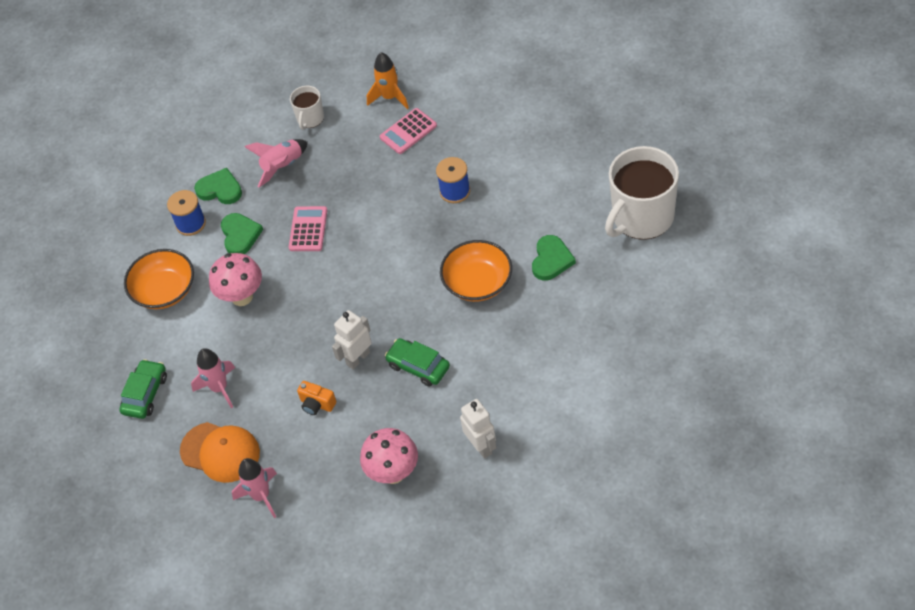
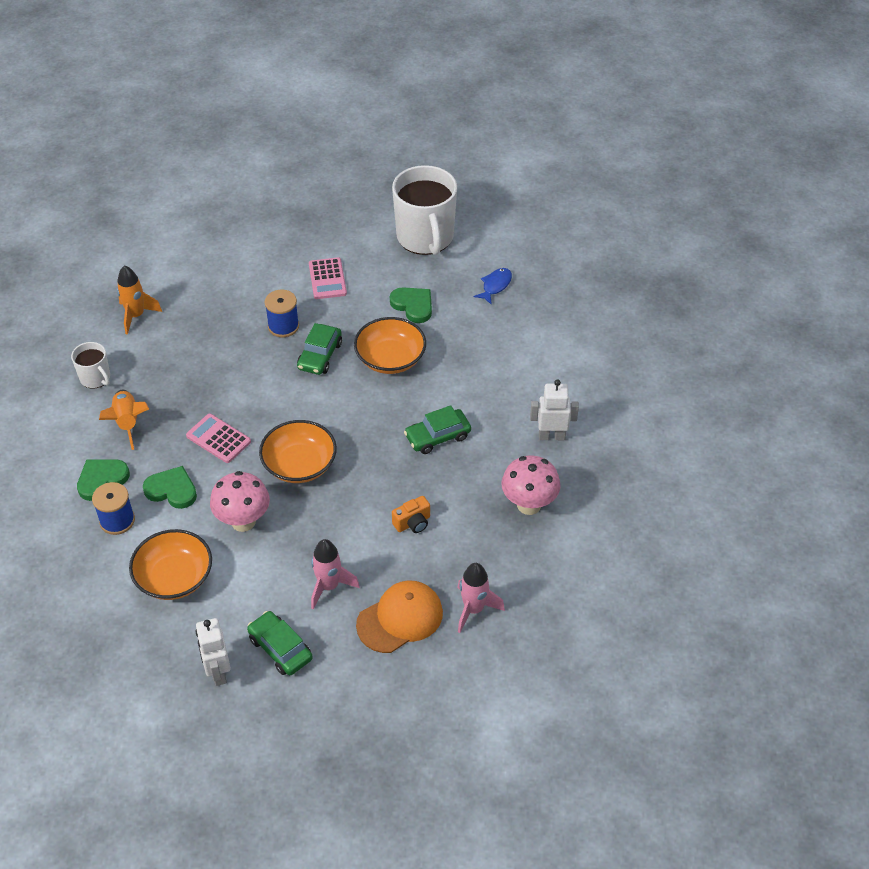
camera: 65 degrees left, 5 degrees down
pink rocket [245,139,308,187] -> orange rocket [99,390,149,450]
white robot [332,310,372,370] -> white robot moved to [196,618,231,686]
pink calculator [380,108,437,154] -> pink calculator moved to [309,257,347,299]
none -> orange bowl [259,420,337,483]
none -> green car [297,323,342,375]
none -> blue fish [474,268,512,305]

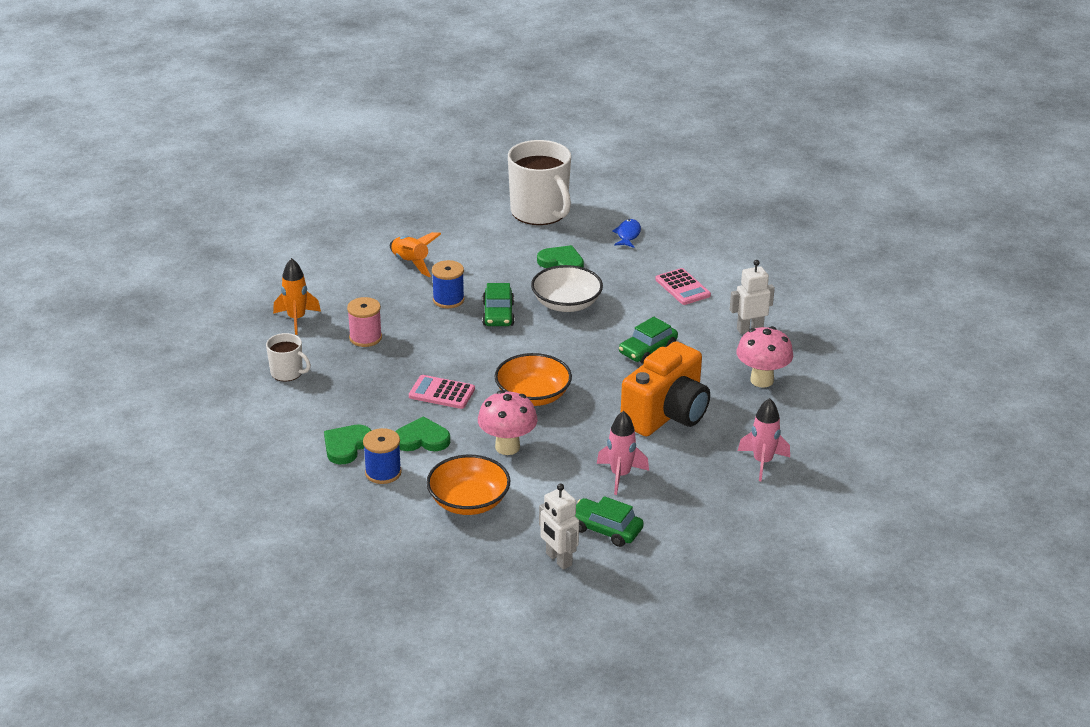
camera: 20 degrees left, 15 degrees down
orange rocket [99,390,149,450] -> orange rocket moved to [390,232,441,277]
pink calculator [309,257,347,299] -> pink calculator moved to [655,268,711,305]
orange bowl [354,317,426,374] -> white bowl [531,265,603,312]
orange cap [356,580,443,653] -> none
orange camera [392,496,430,533] -> orange camera [621,341,710,436], size x2.49
none -> pink spool [347,297,382,347]

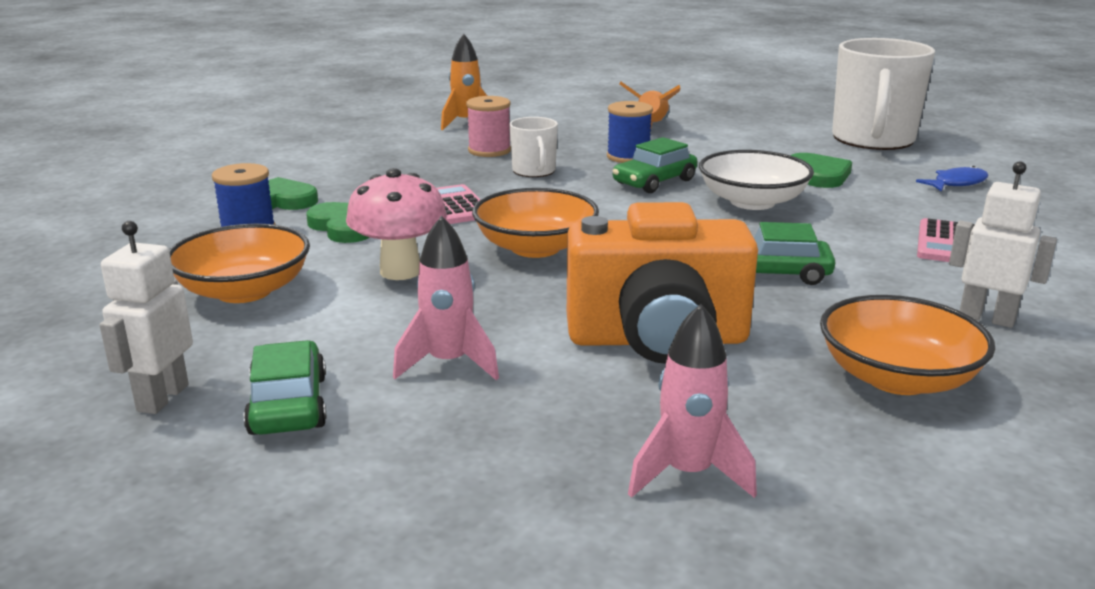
camera: 50 degrees right, 10 degrees down
white mug [266,333,311,382] -> white mug moved to [509,117,558,177]
pink mushroom [736,326,793,388] -> orange bowl [820,295,995,395]

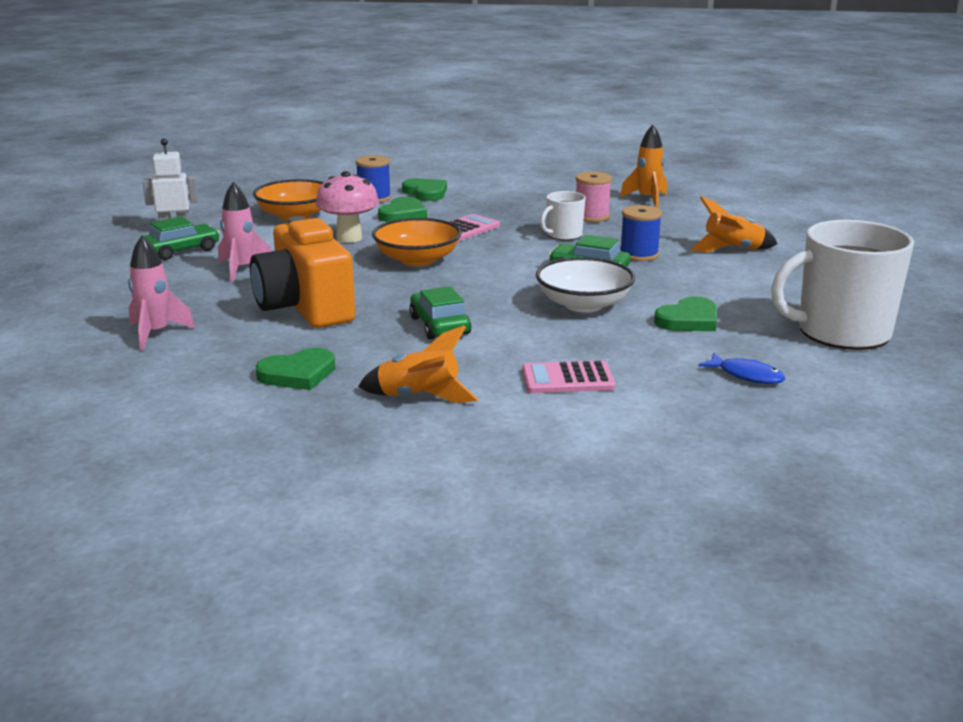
camera: 65 degrees right, 0 degrees up
orange bowl [820,295,995,395] -> green heart [256,348,335,390]
white robot [949,161,1057,328] -> orange rocket [358,325,479,403]

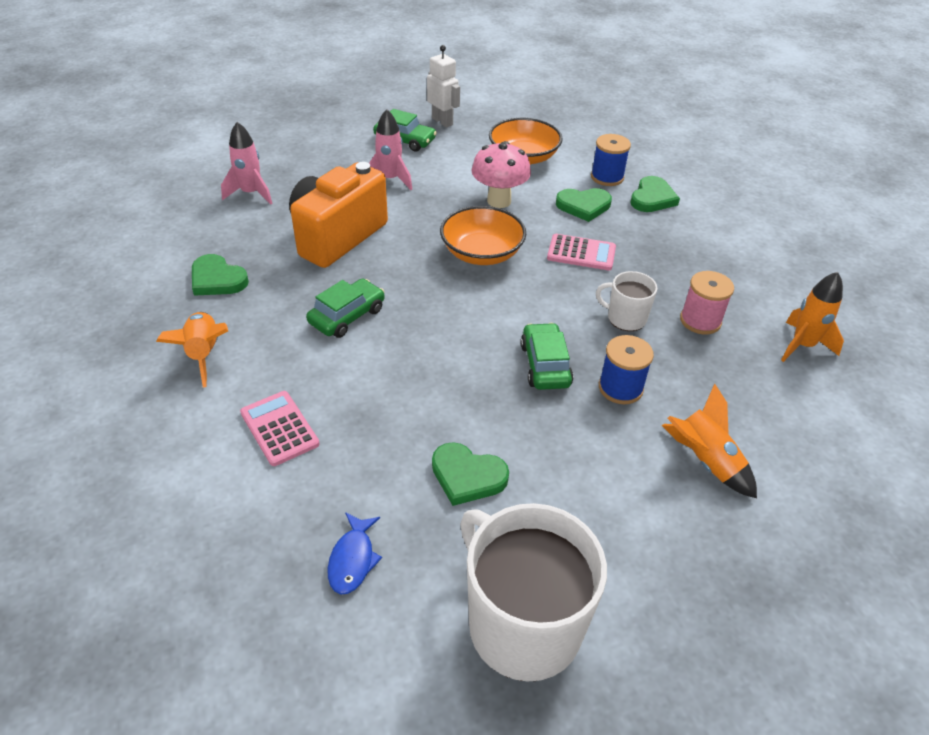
camera: 60 degrees right, 20 degrees up
white bowl [536,257,635,313] -> none

